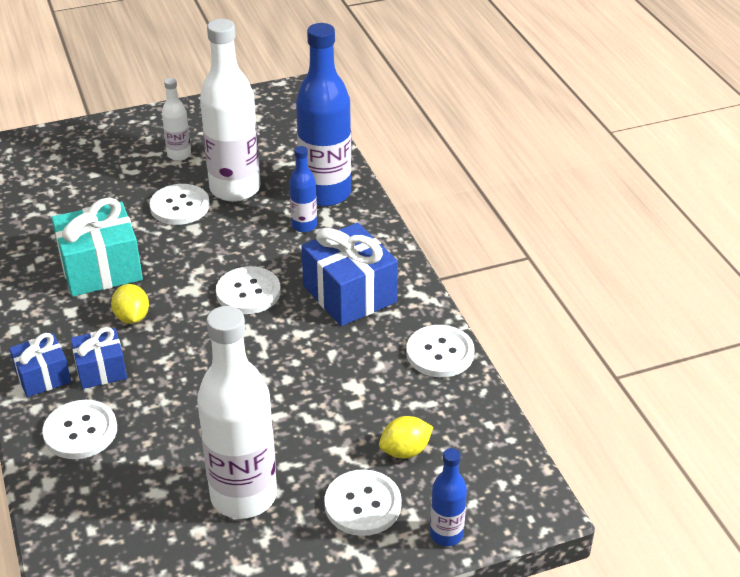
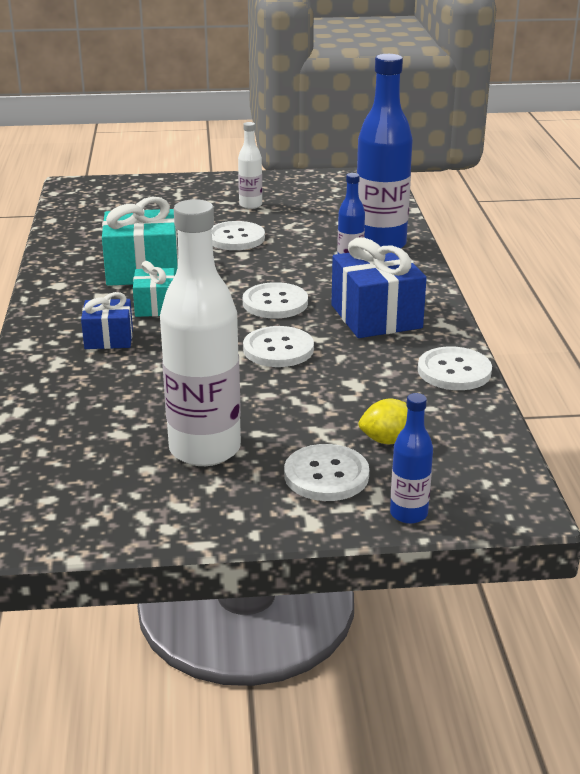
camera: 15 degrees right, 10 degrees down
blue gift [9,333,71,397] -> none
white button [42,400,117,459] -> white button moved to [243,326,314,367]
yellow lemon [111,284,149,324] -> turquoise gift [133,261,175,317]
white bottle [200,19,260,202] -> none

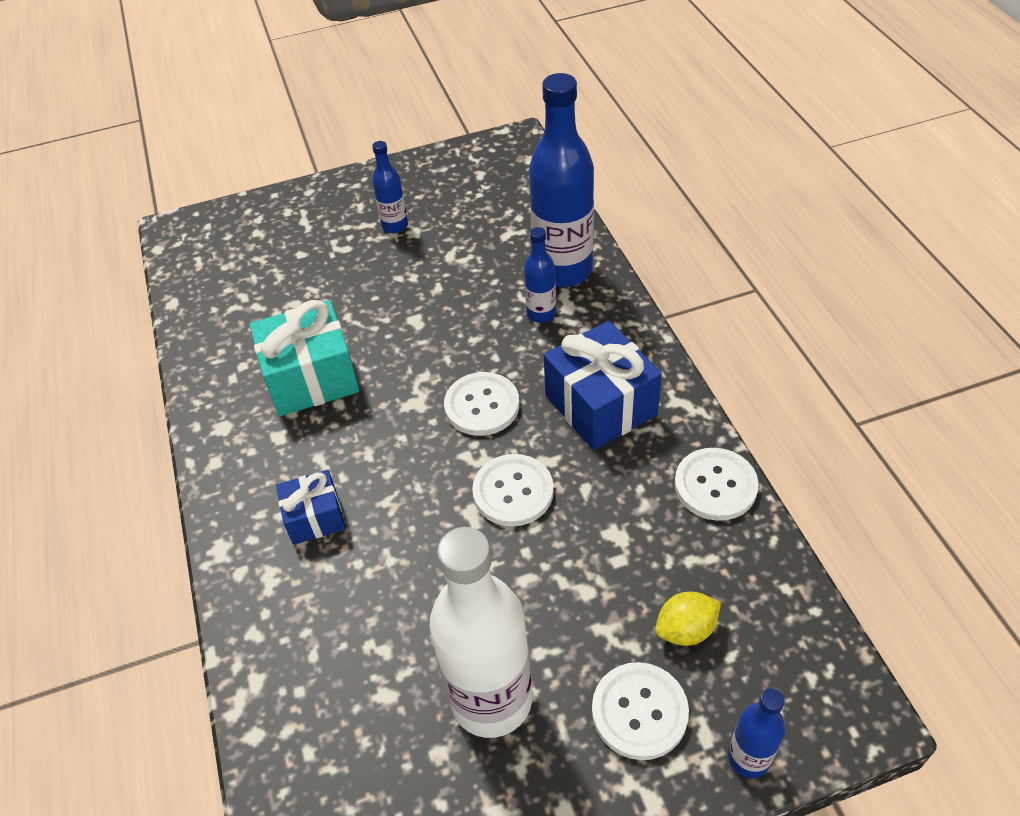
camera: 10 degrees left, 20 degrees up
turquoise gift [133,261,175,317] -> none
white button [212,221,265,250] -> none
white bottle [238,122,262,209] -> blue bottle [372,141,408,233]

